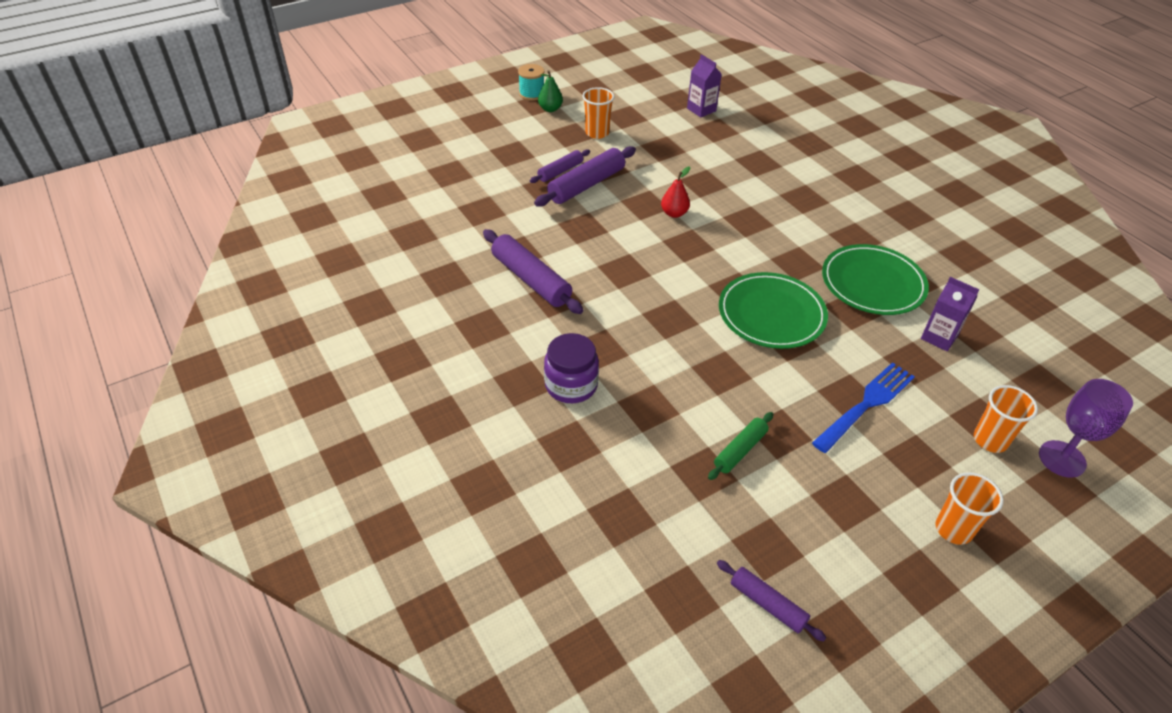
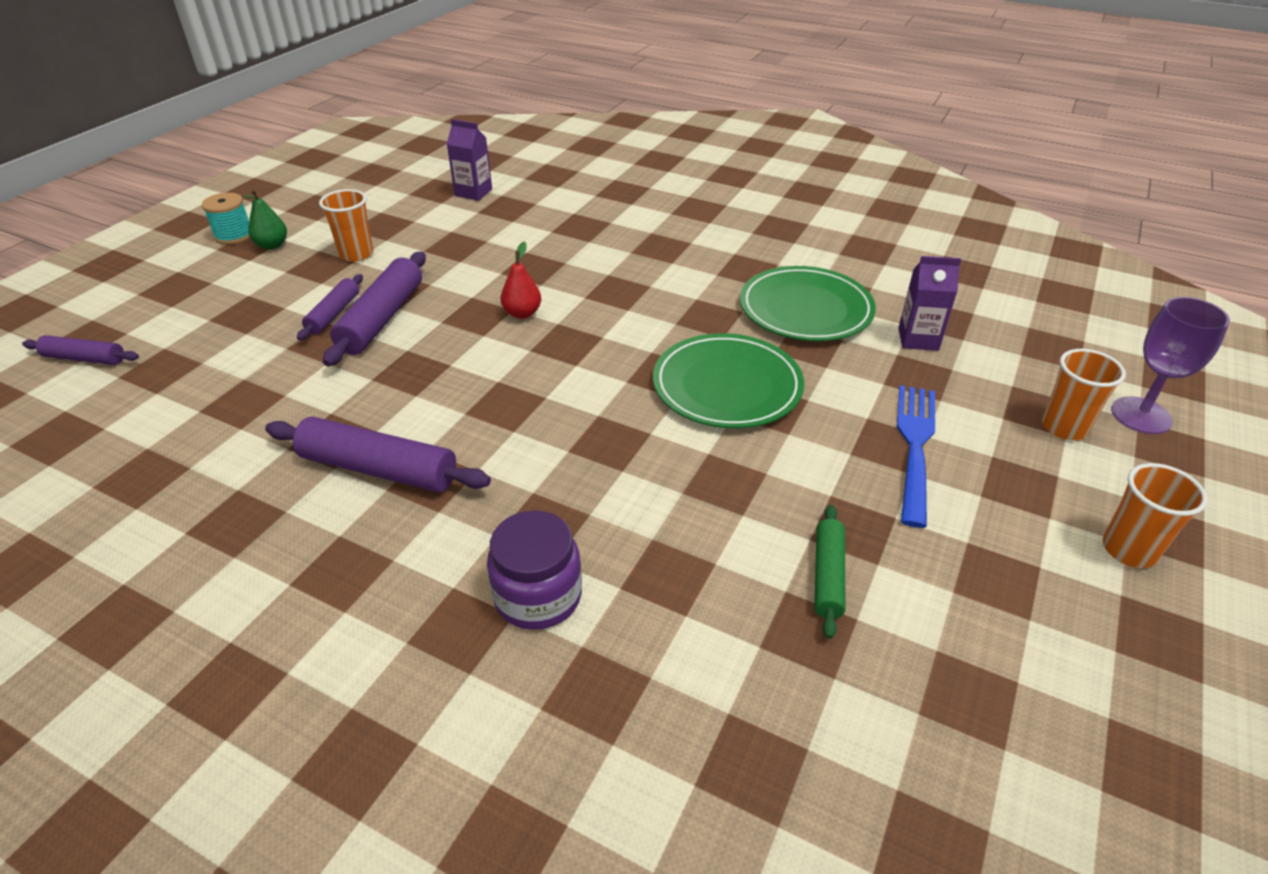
camera: 30 degrees left, 5 degrees down
purple rolling pin [717,560,826,642] -> purple rolling pin moved to [22,335,139,365]

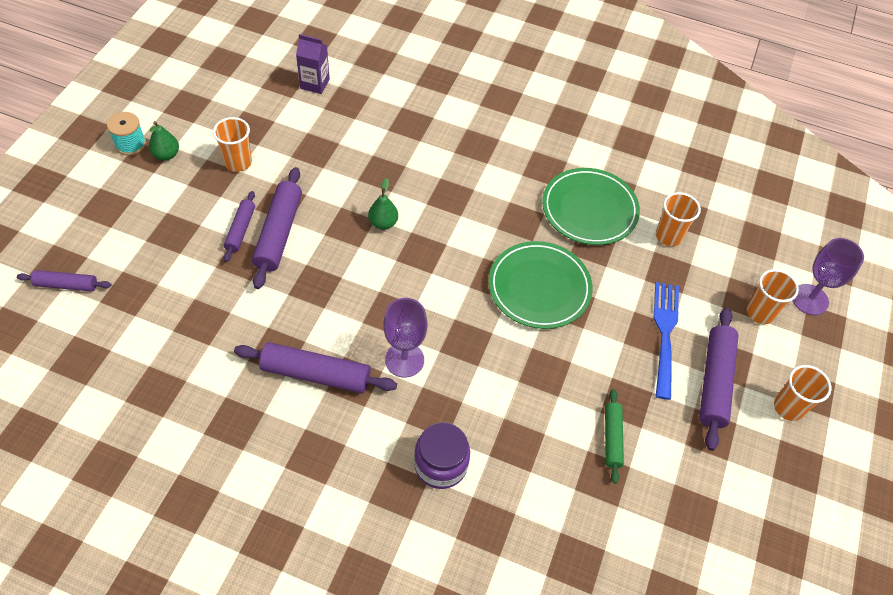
camera: 10 degrees left, 15 degrees up
red pear [501,242,541,319] -> green pear [368,178,398,230]
purple carton [898,256,961,351] -> orange cup [656,192,701,246]
none -> purple goblet [383,298,427,378]
none -> purple rolling pin [699,307,739,451]

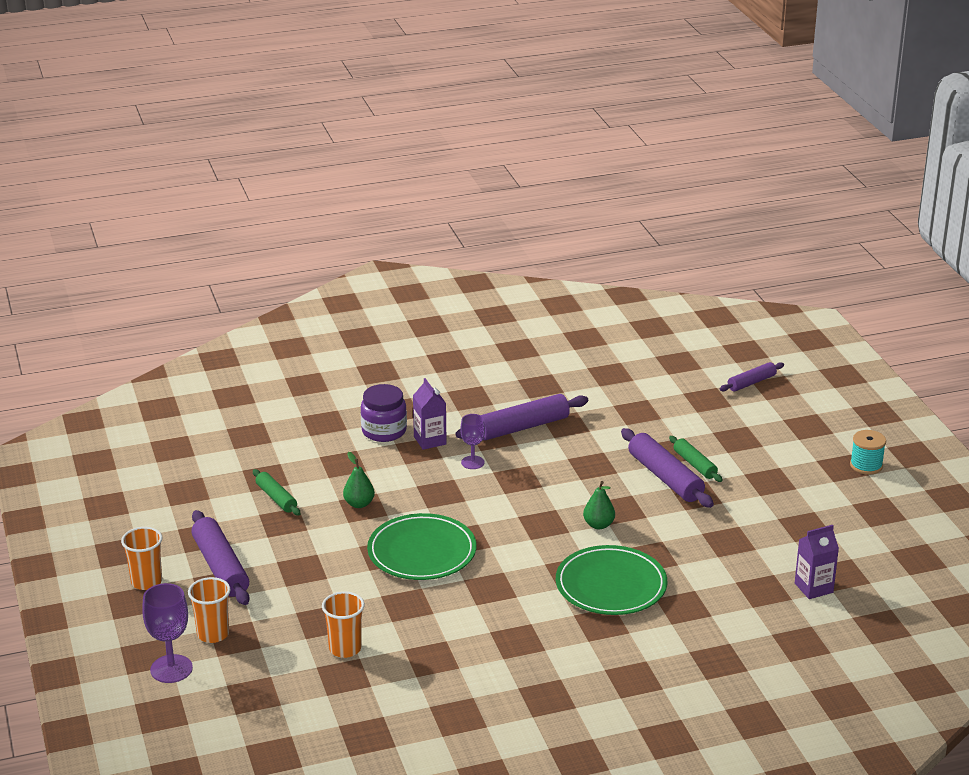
camera: 145 degrees right, 25 degrees down
green pear [149,121,179,161] -> green pear moved to [343,452,375,508]
orange cup [213,117,252,172] -> none
purple rolling pin [224,191,255,262] -> green rolling pin [669,436,723,482]
purple goblet [383,298,427,378] -> purple goblet [460,414,485,469], size x0.64
green plate [542,168,640,245] -> green plate moved to [556,545,667,615]
blue fork [654,282,679,400] -> none
none -> purple carton [413,378,447,450]

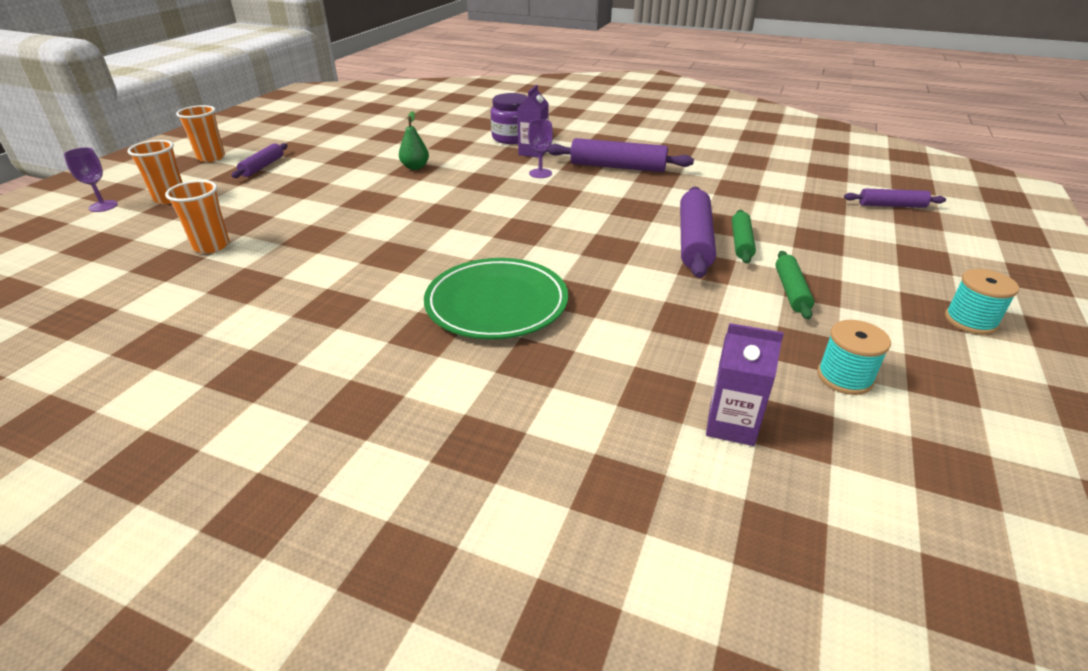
camera: 40 degrees right, 5 degrees up
purple goblet [142,583,193,683] -> purple goblet [64,147,118,212], size x0.64
purple rolling pin [191,510,250,605] -> purple rolling pin [231,143,288,178], size x0.59
green rolling pin [253,469,301,515] -> green rolling pin moved to [775,251,814,320]
green plate [367,513,477,580] -> none
green pear [583,481,615,529] -> none
none -> turquoise spool [817,320,891,395]

